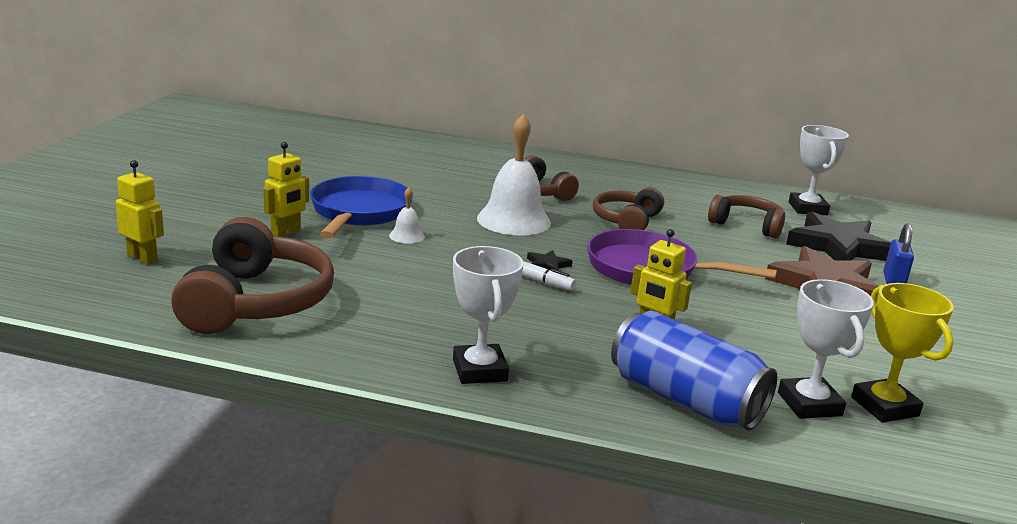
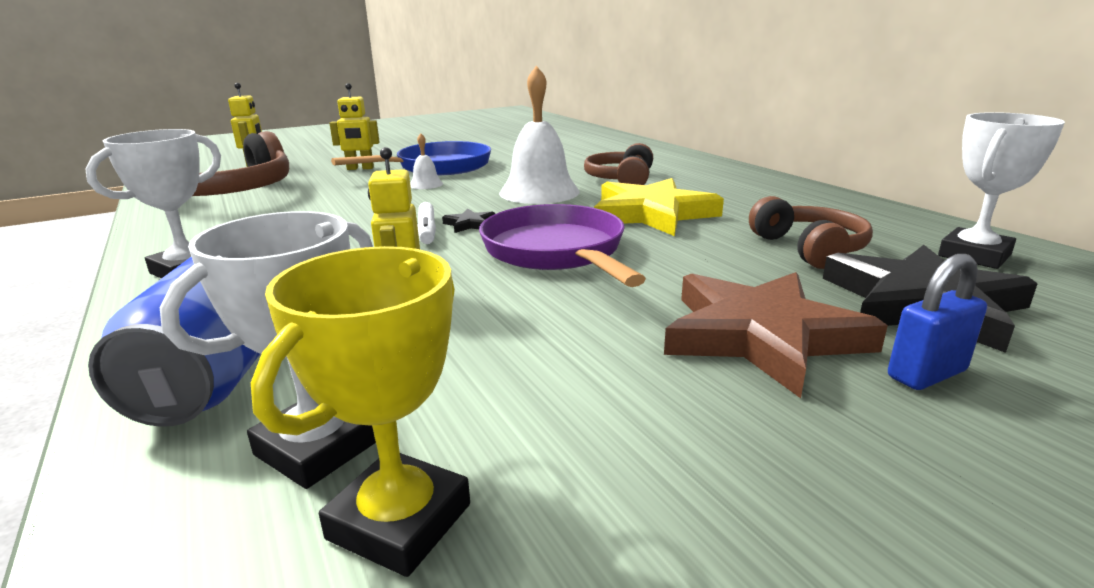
camera: 50 degrees right, 0 degrees up
brown headphones [593,187,664,230] -> yellow star [594,178,724,236]

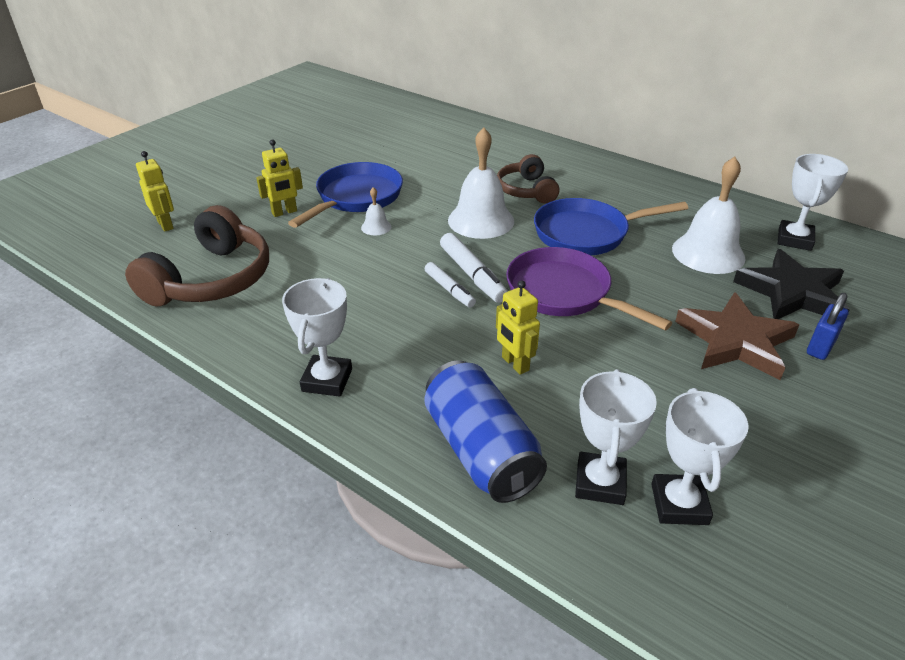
camera: 25 degrees left, 15 degrees up
yellow trophy [251,246,470,577] -> white trophy [651,388,749,525]
black star [442,208,495,233] -> white marker [440,233,508,303]
yellow star [594,178,724,236] -> blue pan [534,198,688,255]
brown headphones [749,196,873,269] -> white bell [672,157,746,274]

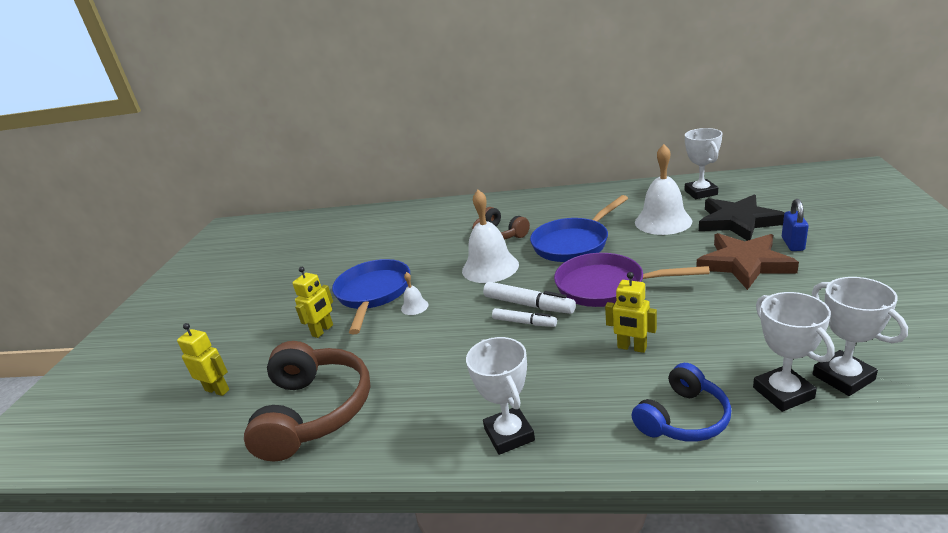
camera: 25 degrees left, 10 degrees down
blue can [424,360,547,503] -> blue headphones [632,363,731,442]

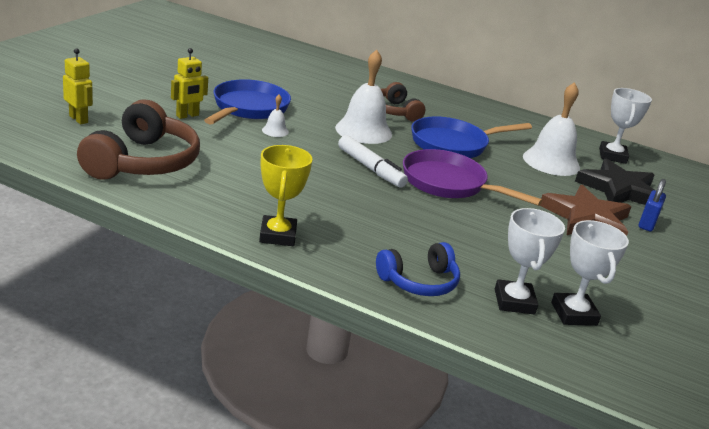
camera: 10 degrees right, 0 degrees up
white trophy [466,337,535,455] -> yellow trophy [259,145,313,246]
white marker [492,308,557,327] -> none
yellow robot [605,272,657,353] -> none

